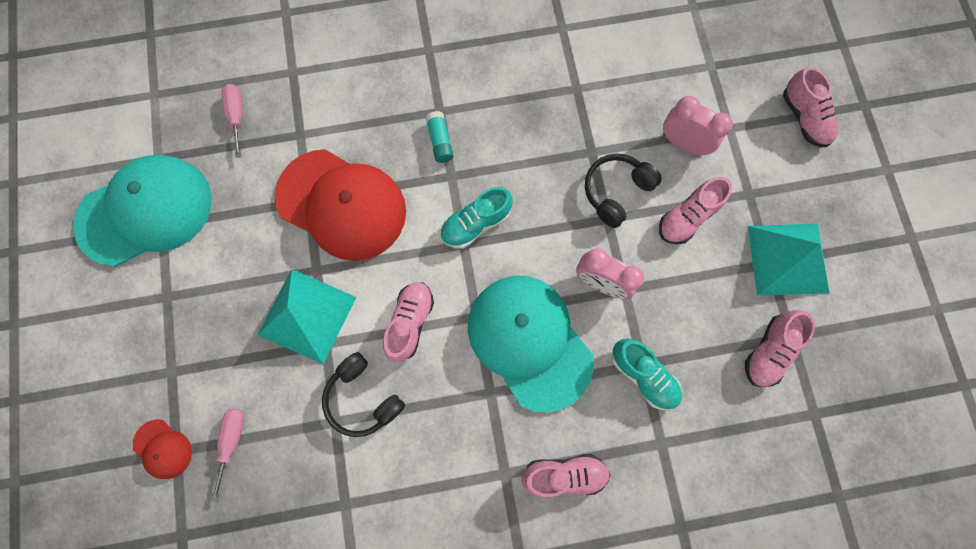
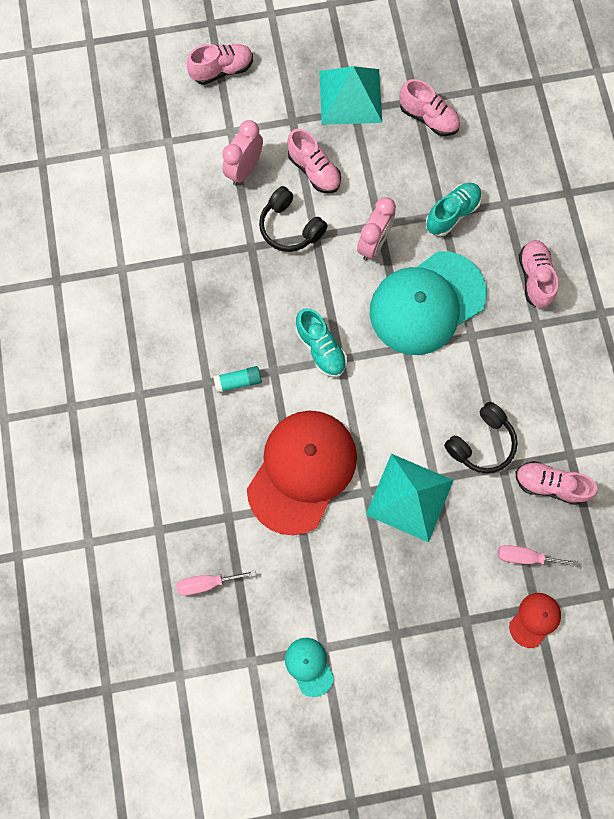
camera: 90 degrees left, 0 degrees up
turquoise cap [73,155,212,267] -> turquoise cap [285,638,334,697], size x0.43
pink shoe [383,282,434,362] -> pink shoe moved to [515,461,597,505]

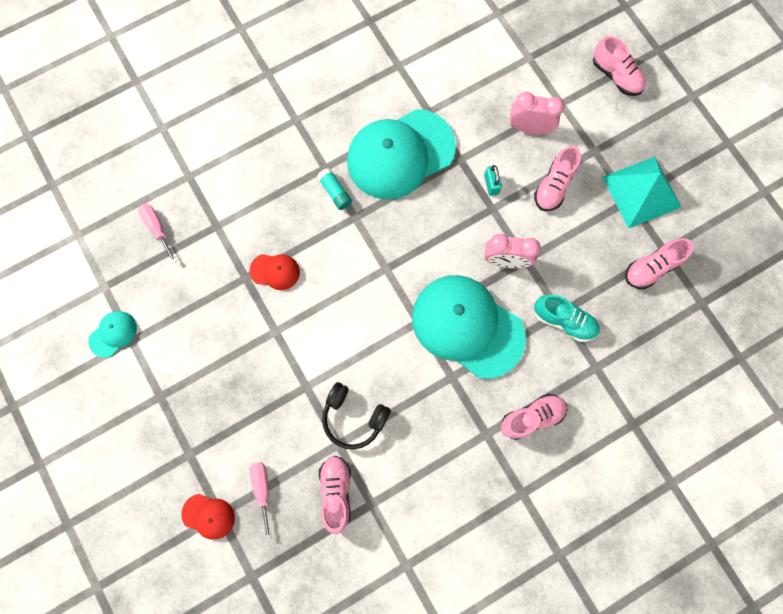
camera: 70 degrees right, 0 degrees up
red cap [247,410,357,535] -> red cap [250,254,300,290], size x0.43
black headphones [259,186,327,252] -> turquoise padlock [484,165,502,196]
turquoise shoe [296,308,347,377] -> none
turquoise pyramid [366,454,453,542] -> none
pink shoe [399,79,460,136] -> pink shoe turned 45 degrees clockwise [625,238,693,289]
none -> turquoise cap [347,109,456,200]

